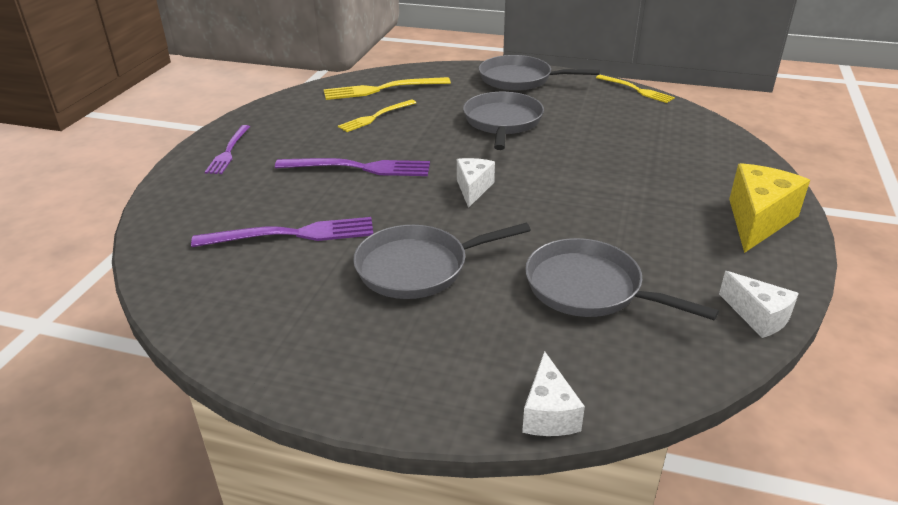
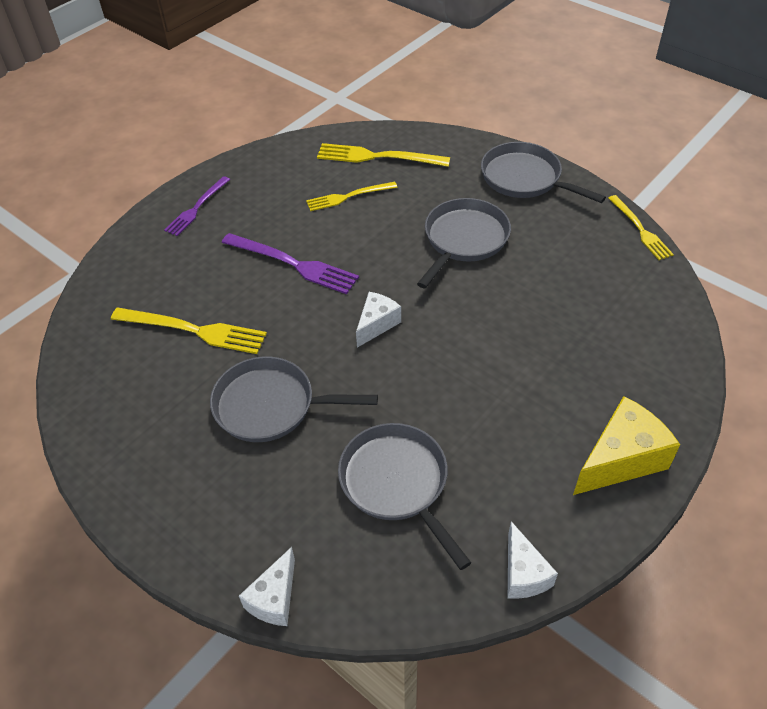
camera: 25 degrees right, 15 degrees up
purple fork [191,217,373,247] -> yellow fork [111,308,267,354]

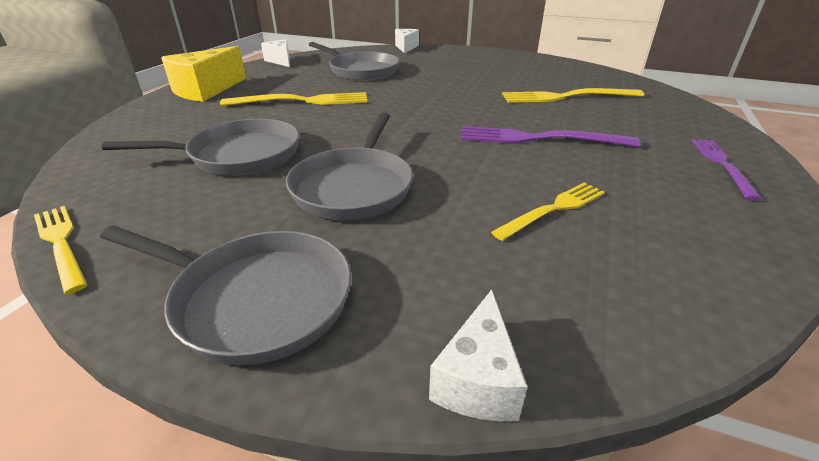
camera: 160 degrees right, 15 degrees down
grey pan [210,357,378,442] -> grey pan moved to [102,119,299,175]
yellow fork [317,143,450,167] -> yellow fork moved to [220,92,367,106]
white cheese [356,292,401,348] -> white cheese moved to [429,289,527,421]

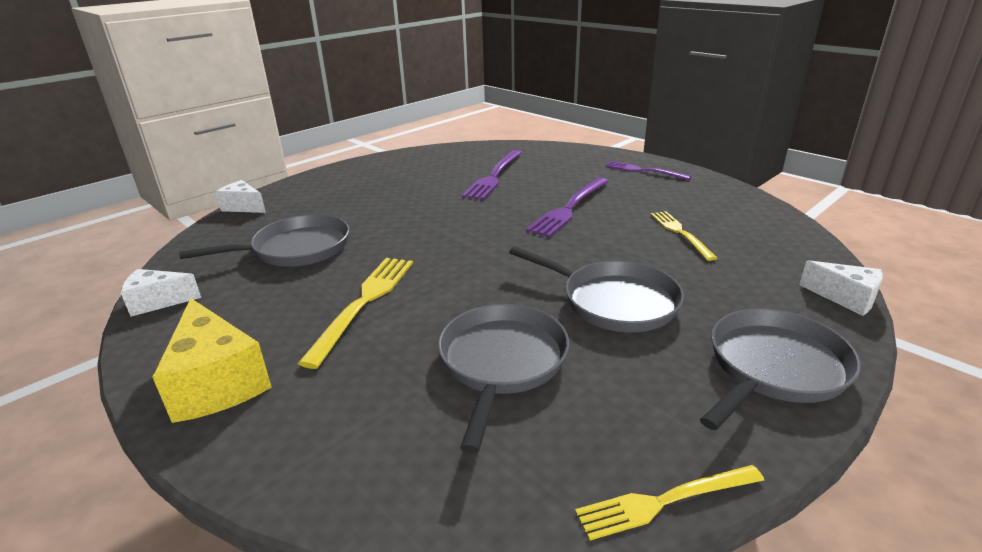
camera: 65 degrees left, 5 degrees down
yellow fork [502,88,644,103] -> purple fork [462,150,522,200]

